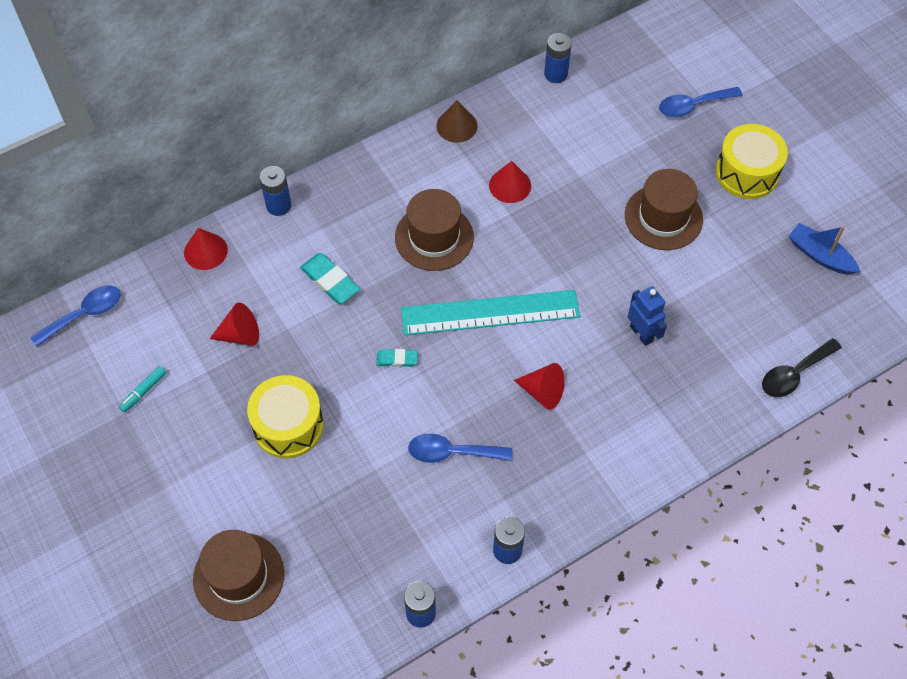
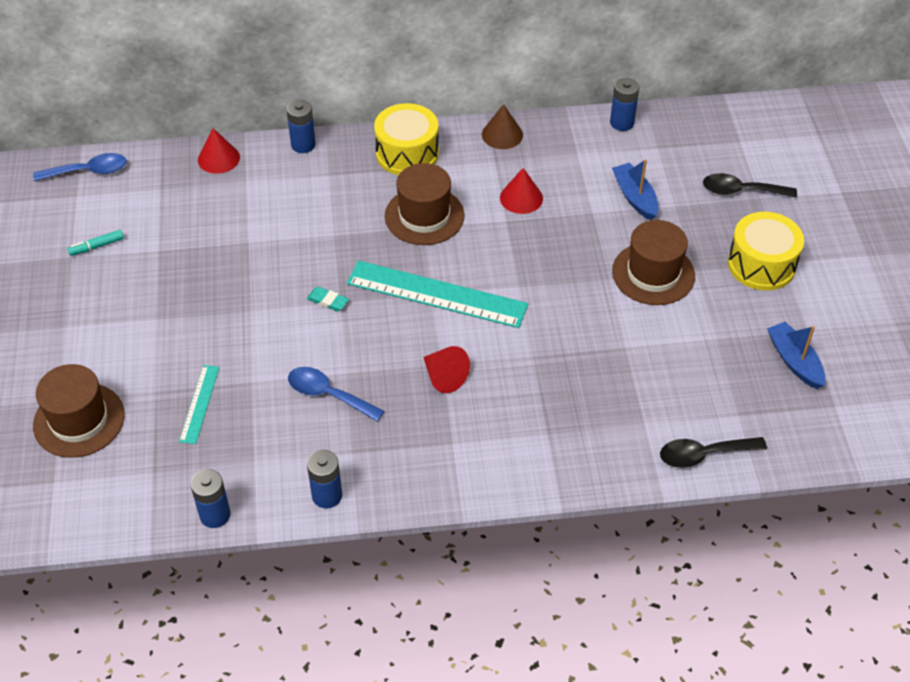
camera: 25 degrees right, 10 degrees down
red cone [209,303,259,346] -> none
yellow drum [247,375,324,458] -> yellow drum moved to [374,103,439,175]
turquoise eraser [300,253,360,304] -> none
blue robot [628,286,667,346] -> none
blue spoon [659,87,743,117] -> black spoon [703,173,797,198]
none -> turquoise ruler [179,365,220,444]
none -> blue boat [612,159,658,220]

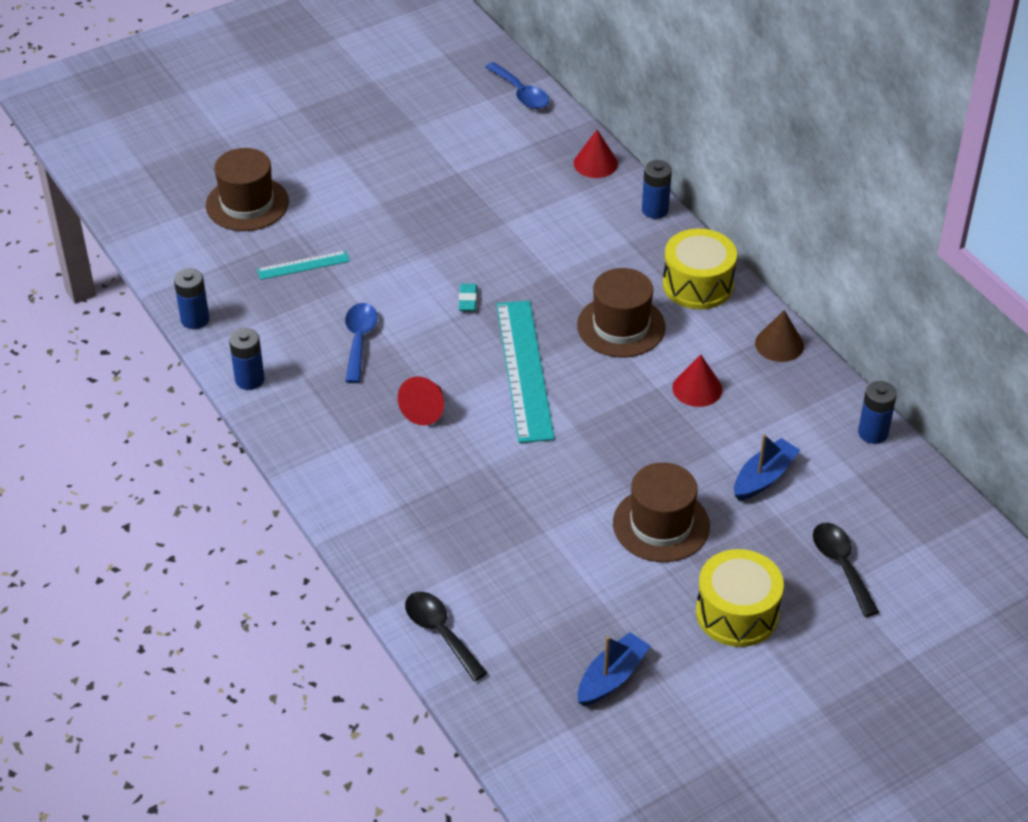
camera: 65 degrees right, 5 degrees down
turquoise marker [67,230,124,256] -> none

